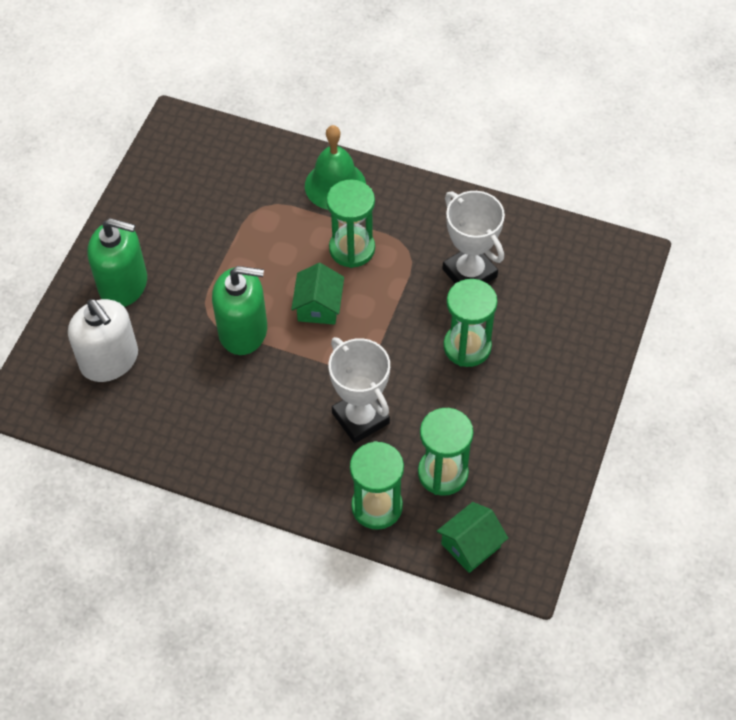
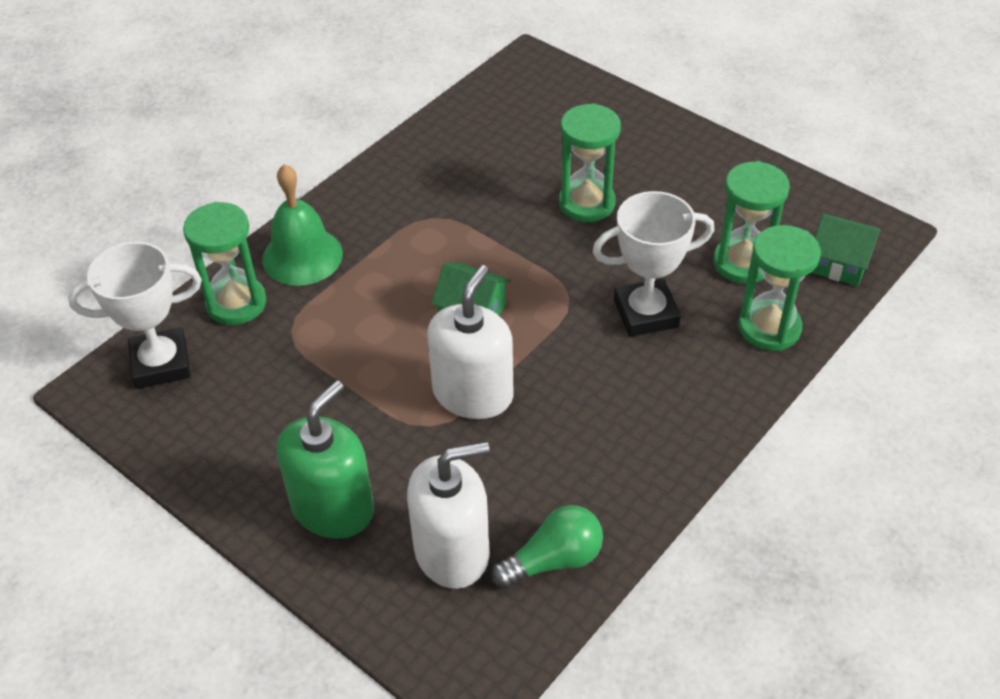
camera: 70 degrees left, 10 degrees down
green soap dispenser [212,266,267,355] -> white soap dispenser [427,265,514,419]
green hourglass [326,179,375,268] -> green hourglass moved to [183,202,267,325]
green house [437,502,508,573] -> green house turned 45 degrees counterclockwise [811,213,881,286]
white trophy [442,191,505,283] -> white trophy moved to [68,242,202,389]
none -> green light bulb [491,505,603,589]

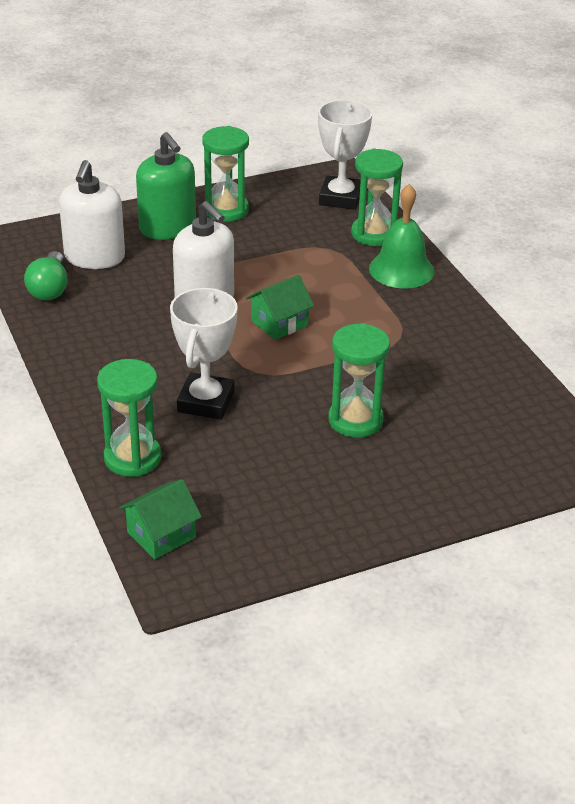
camera: 115 degrees right, 10 degrees down
green hourglass [713,161,790,284] -> green hourglass moved to [202,126,249,222]

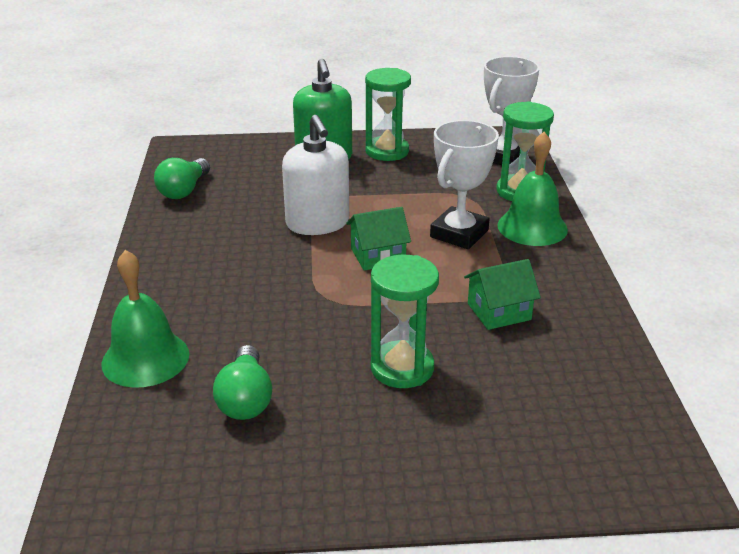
camera: 20 degrees right, 5 degrees down
white soap dispenser [59,160,125,269] -> none
green hourglass [97,359,162,477] -> green bell [101,250,189,388]
green house [119,479,202,559] -> green house moved to [464,259,541,330]
white trophy [170,288,238,420] -> white trophy moved to [430,120,499,249]
none -> green light bulb [213,345,272,420]

